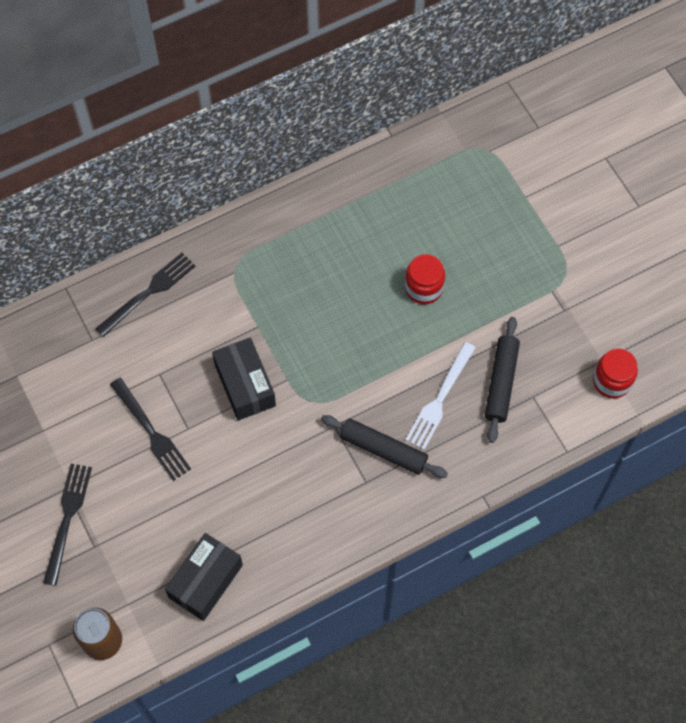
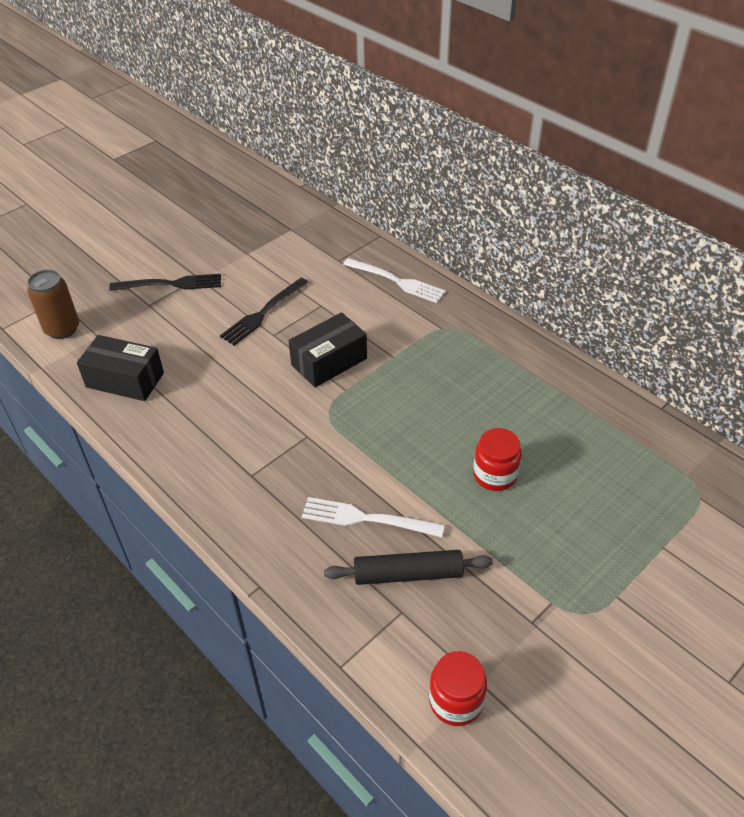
camera: 75 degrees right, 20 degrees down
black fork [95,253,196,337] -> white fork [343,258,446,303]
black rolling pin [321,415,448,478] -> none

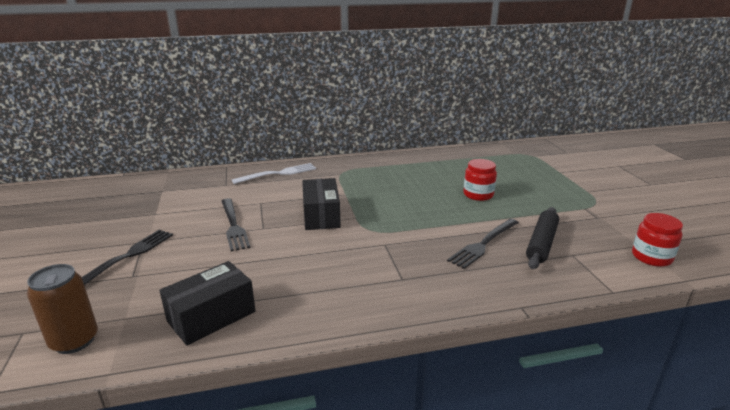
camera: 60 degrees left, 20 degrees down
white fork [302,497,444,537] -> black fork [447,219,519,269]

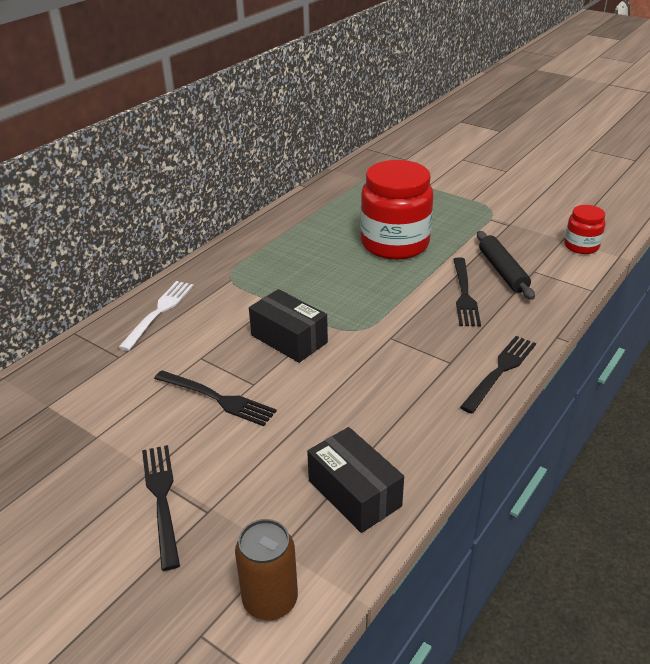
camera: 40 degrees left, 10 degrees up
black box [159,261,255,346] -> black box turned 45 degrees counterclockwise [307,427,404,533]
red jar [464,159,497,201] -> red jar [360,160,433,260], size x2.01
none -> black fork [460,336,536,414]

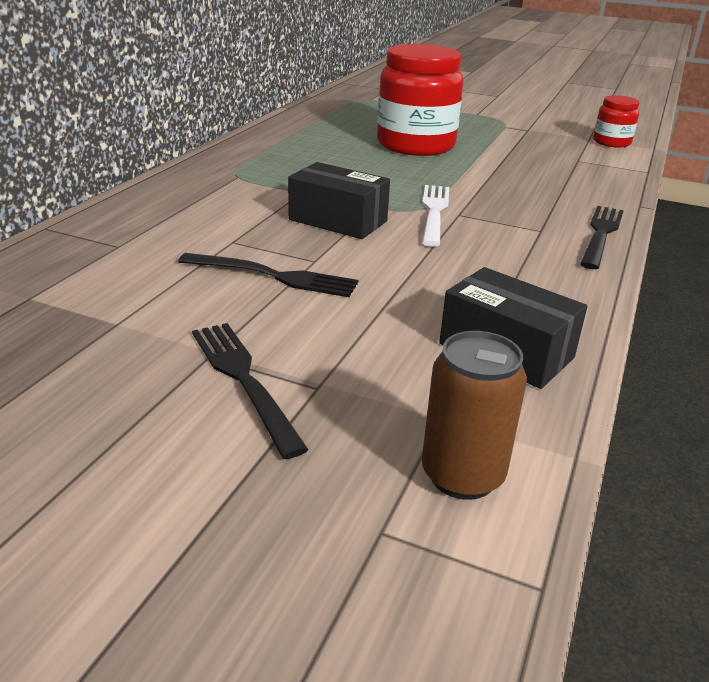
camera: 15 degrees left, 5 degrees down
white fork [118,281,194,351] -> white fork moved to [422,185,449,247]
black fork [453,257,481,327] -> none
black rolling pin [477,231,535,300] -> none

